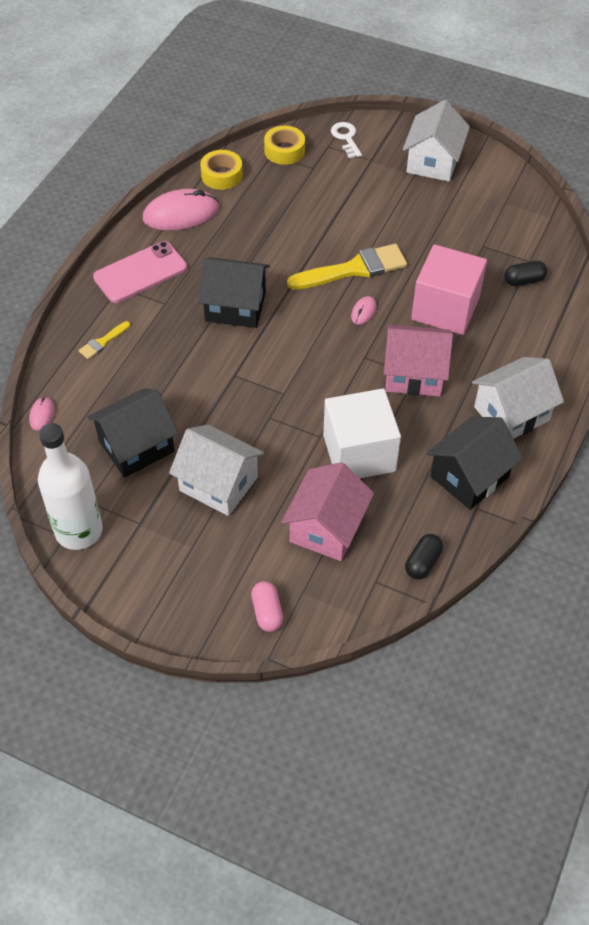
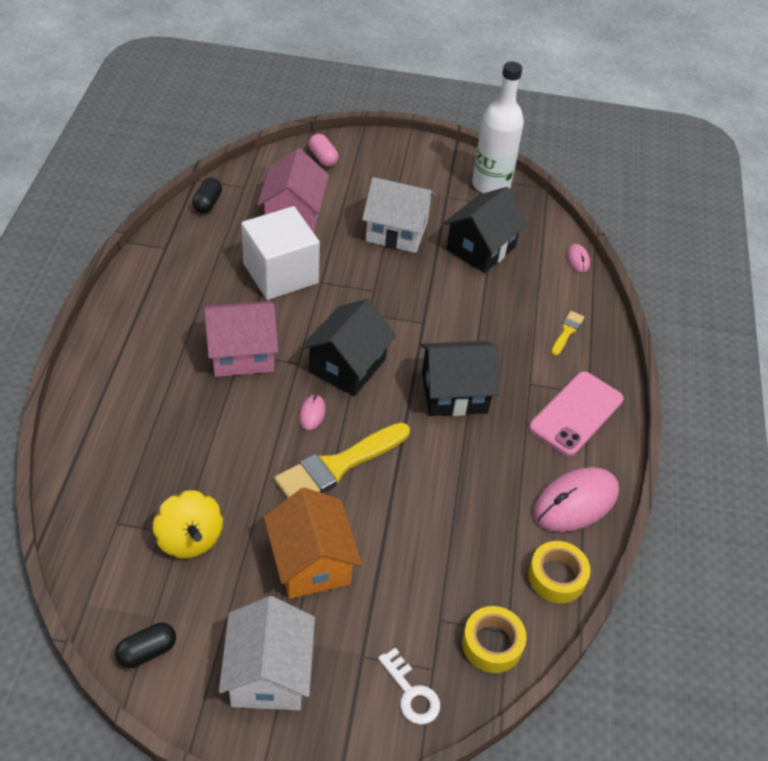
camera: 160 degrees right, 5 degrees down
pink cube [411,244,487,335] -> none
black house [426,417,523,510] -> black house moved to [301,299,396,396]
white house [472,357,564,439] -> none
black capsule [504,261,547,286] -> black capsule moved to [115,623,176,668]
none -> yellow spinning top [153,490,223,559]
none -> orange house [264,488,362,599]

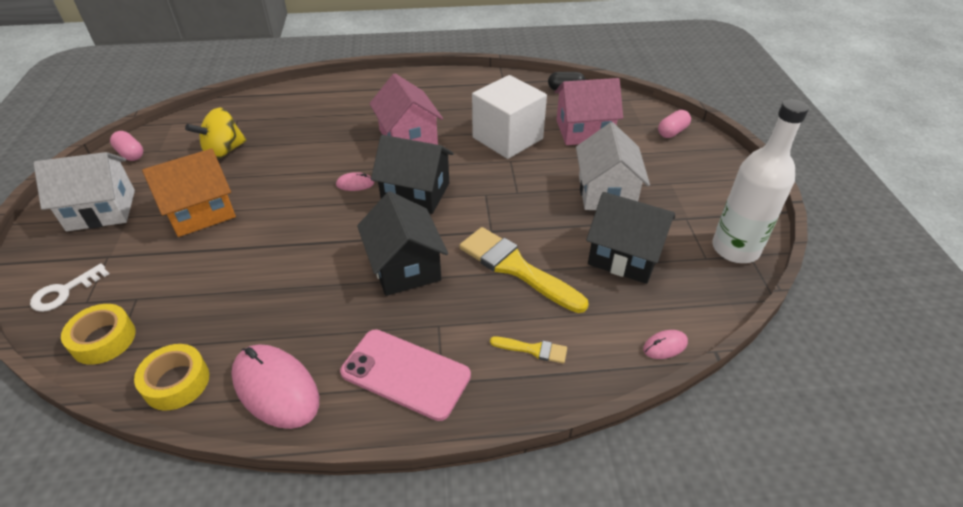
camera: 80 degrees right, 5 degrees down
black capsule [115,623,176,668] -> pink capsule [110,131,143,161]
yellow brush [274,422,410,498] -> yellow brush moved to [459,227,589,313]

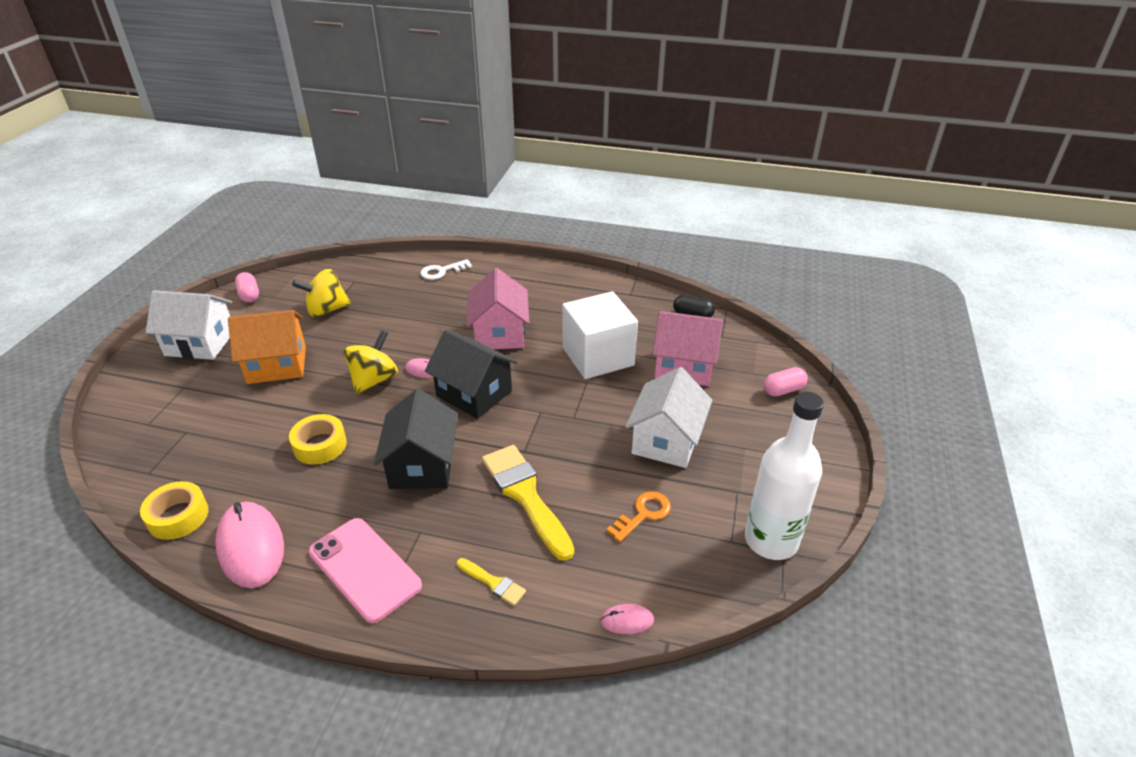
camera: 20 degrees right, 5 degrees down
white key [30,263,109,312] -> white key moved to [420,259,472,280]
yellow tape [61,304,135,365] -> yellow tape moved to [289,414,347,465]
black house [586,192,675,284] -> orange key [606,491,671,542]
none -> yellow spinning top [344,330,398,394]

